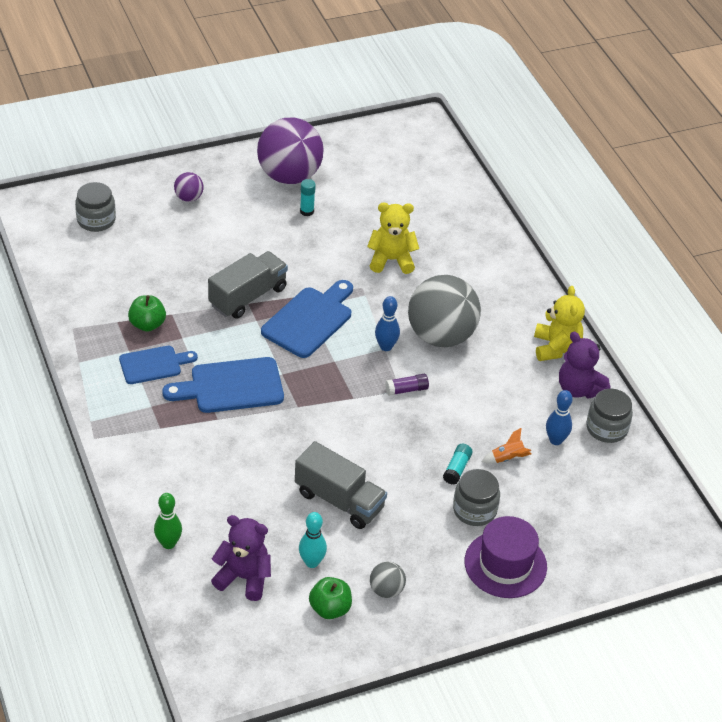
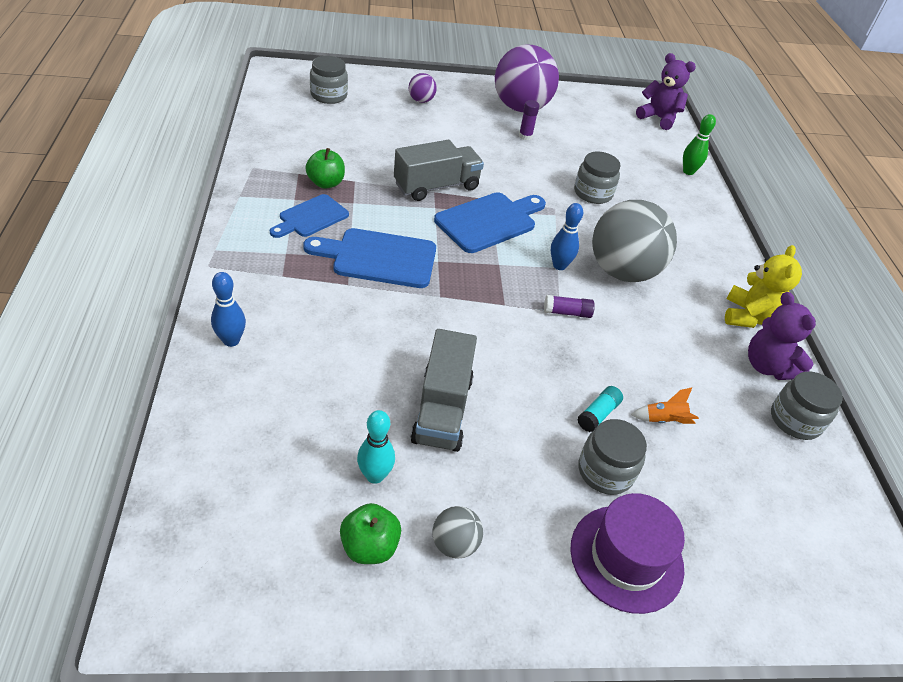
camera: 15 degrees right, 0 degrees up
blue cutting board [119,346,198,384] -> blue cutting board turned 135 degrees clockwise [270,194,349,238]
green bowling pin [154,493,182,549] -> green bowling pin moved to [683,114,716,175]
purple teddy bear [211,515,271,601] -> purple teddy bear moved to [636,53,696,130]
grey truck [295,441,387,529] -> grey truck turned 45 degrees clockwise [411,329,477,452]
turquoise glue stick [300,179,316,216] -> purple glue stick [519,100,539,140]
yellow teddy bear [367,203,419,274] -> grey jar [574,152,621,204]
blue bowling pin [546,390,573,445] -> blue bowling pin moved to [211,272,246,347]

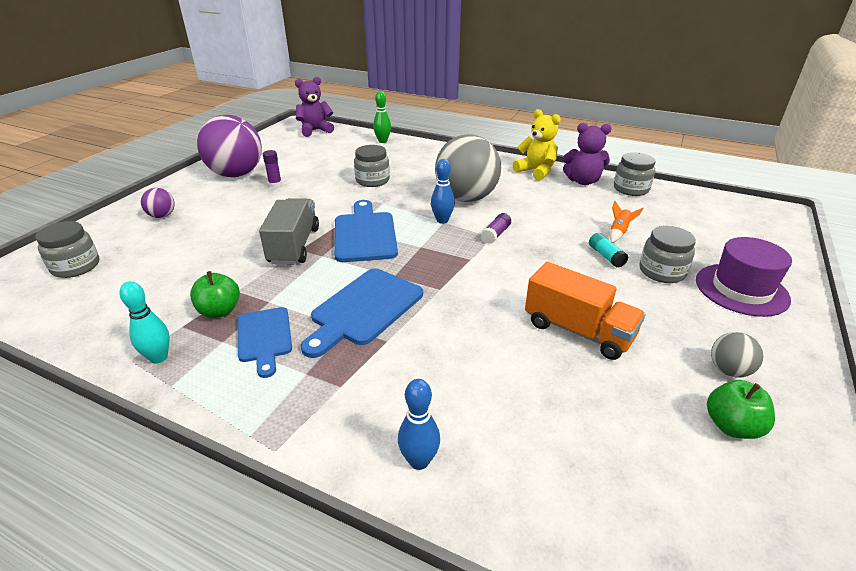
camera: 55 degrees left, 10 degrees down
turquoise bowling pin [357,410,395,484] -> turquoise bowling pin moved to [119,281,170,364]
grey truck [411,329,477,452] -> orange truck [525,262,646,360]

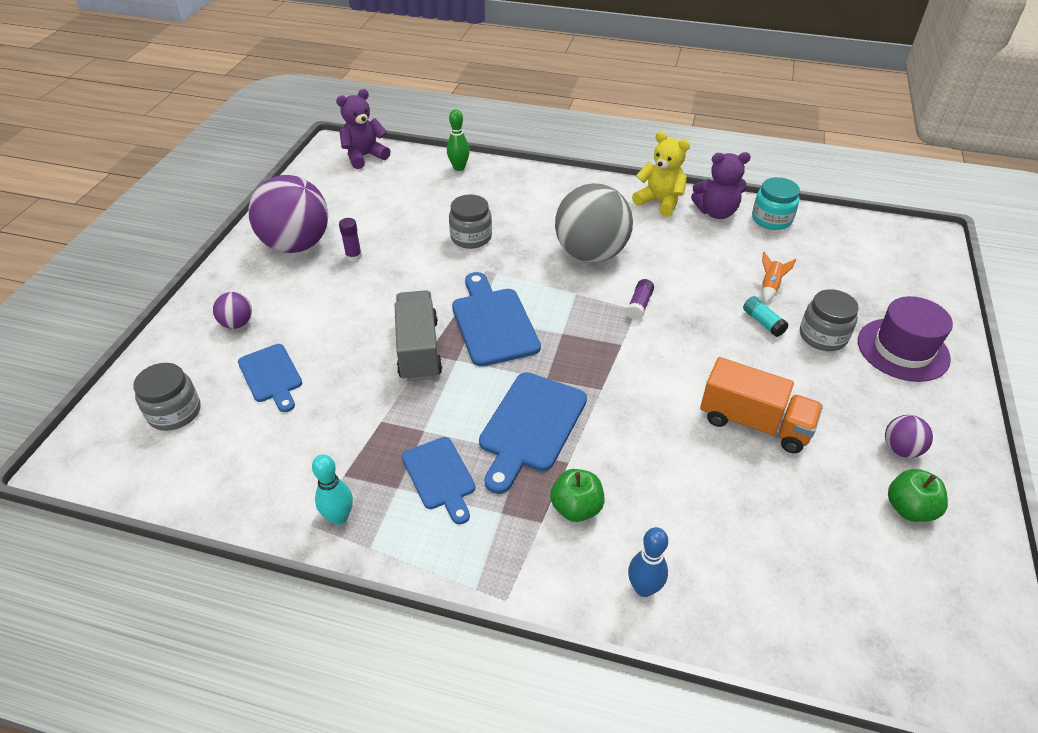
camera: 10 degrees left, 10 degrees up
green apple [190,271,240,318] -> green apple moved to [550,469,605,522]
blue bowling pin [431,159,455,224] -> none
grey jar [614,152,656,196] -> turquoise jar [752,177,800,230]
grey ball [711,332,763,377] -> purple ball [885,415,933,458]
none -> blue cutting board [238,344,302,412]

